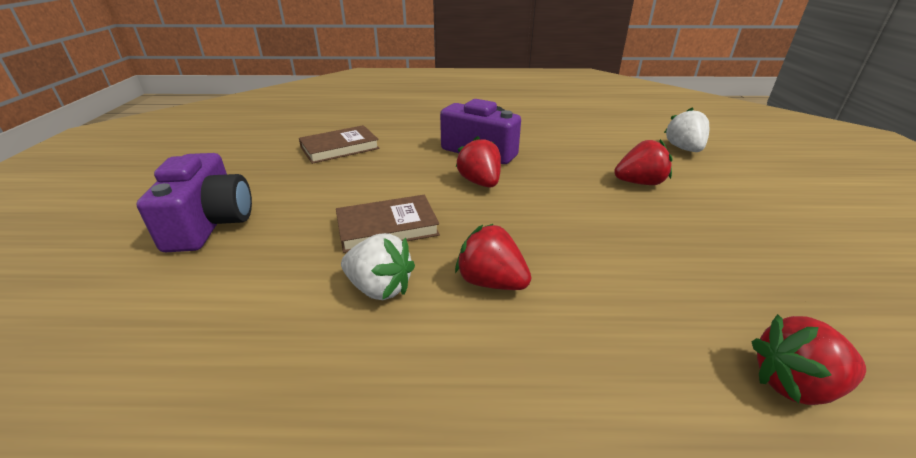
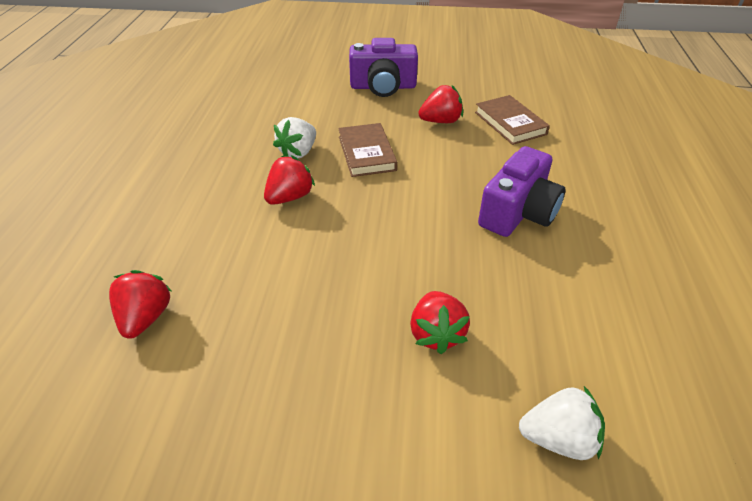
camera: 95 degrees right, 10 degrees up
red strawberry [456,136,501,188] -> red strawberry moved to [418,85,463,123]

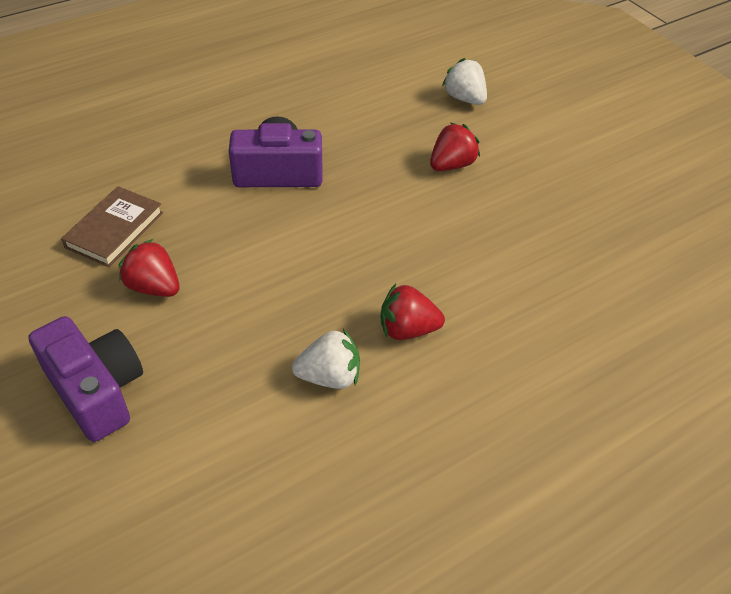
camera: 130 degrees left, 5 degrees up
red strawberry [109,270,172,339] -> none
brown book [338,123,397,177] -> none

